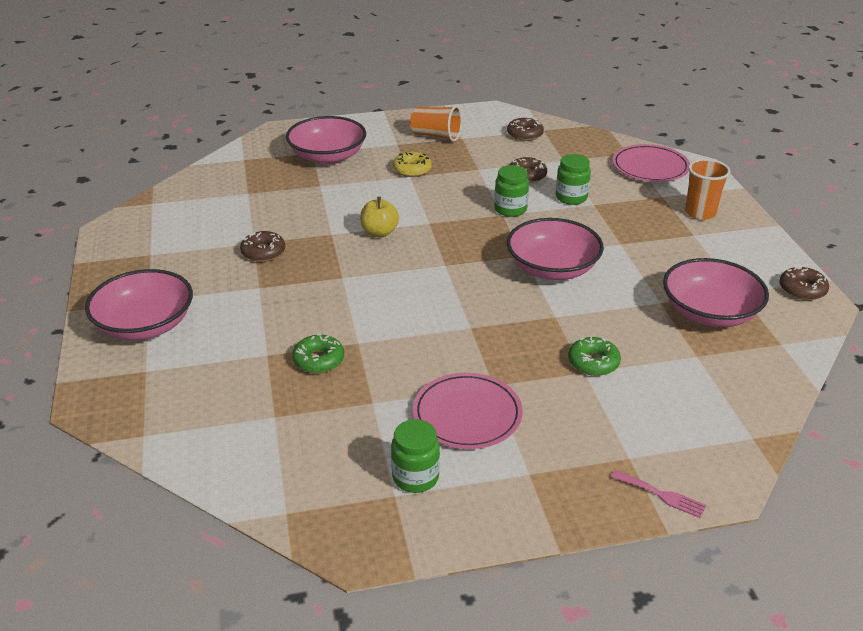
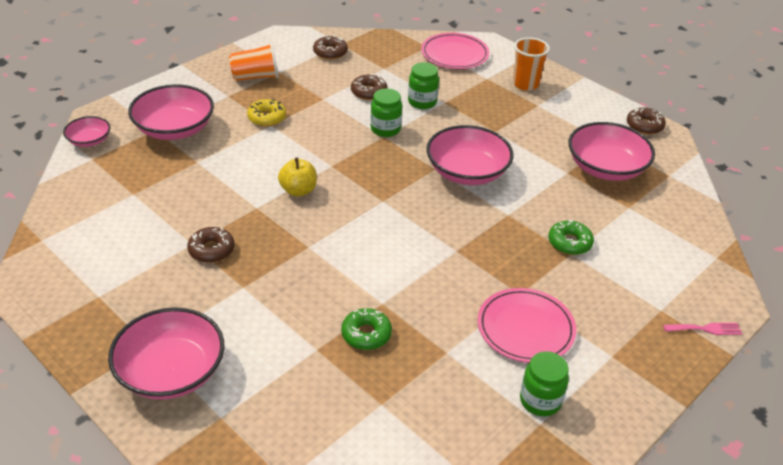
camera: 35 degrees left, 5 degrees up
none -> pink bowl [63,116,110,147]

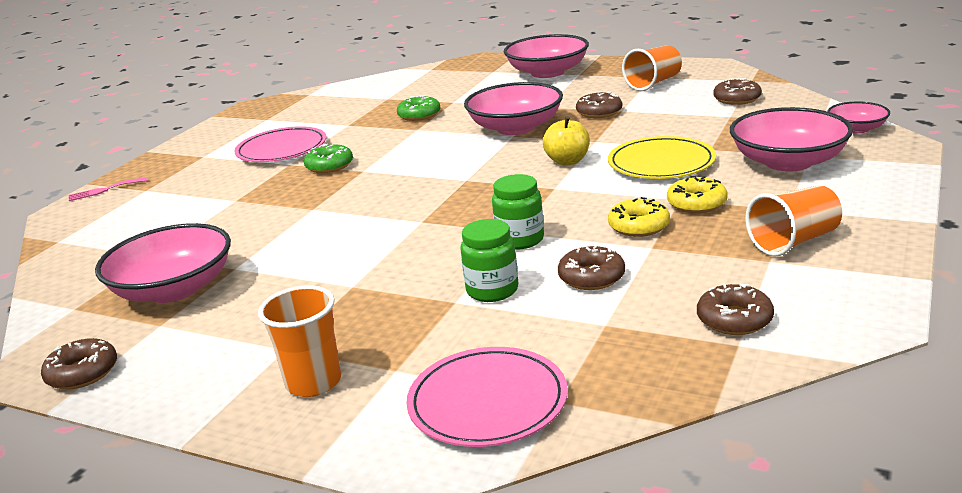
camera: 165 degrees right, 15 degrees down
pink bowl [426,125,513,185] -> pink bowl moved to [464,82,563,135]
green jar [520,351,569,416] -> none
green donut [549,220,594,255] -> green donut moved to [304,144,353,173]
none -> yellow plate [608,136,716,179]
none -> yellow donut [608,197,670,237]
none -> orange cup [622,45,682,91]
none -> brown donut [713,78,762,105]

